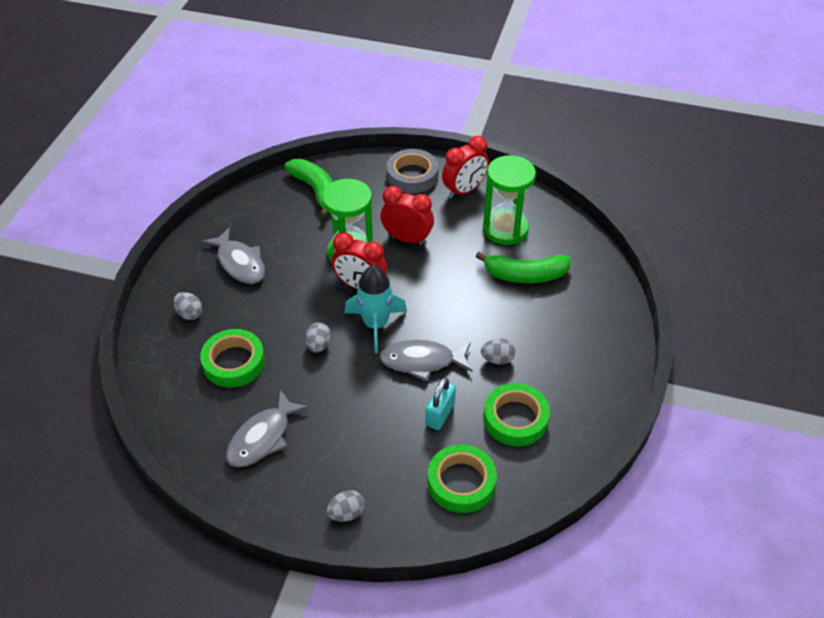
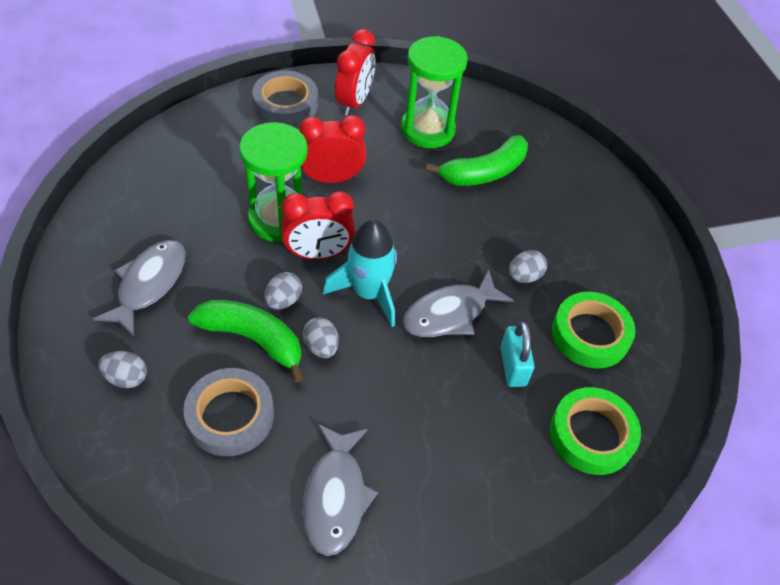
camera: 35 degrees left, 5 degrees up
green tape [200,329,265,388] -> grey tape [184,368,274,456]
grey fish [202,227,265,284] -> grey fish turned 90 degrees counterclockwise [93,240,185,337]
green banana [285,159,333,217] -> green banana moved to [188,300,304,383]
grey egg [327,490,365,522] -> grey egg moved to [264,272,302,310]

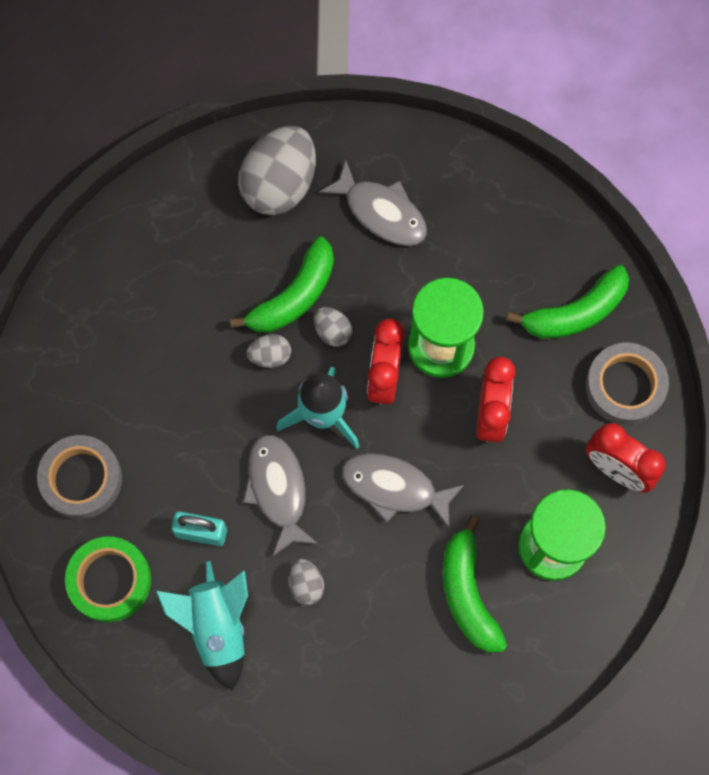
camera: 110 degrees right, 20 degrees up
grey egg [98,351,147,388] -> grey egg [238,126,316,215], size x2.17
grey tape [184,368,274,456] -> grey tape moved to [37,435,122,519]
grey fish [303,424,378,556] -> grey fish moved to [342,453,464,529]
green tape [552,292,635,369] -> turquoise rocket [156,561,248,690]
none -> green banana [507,265,629,339]

